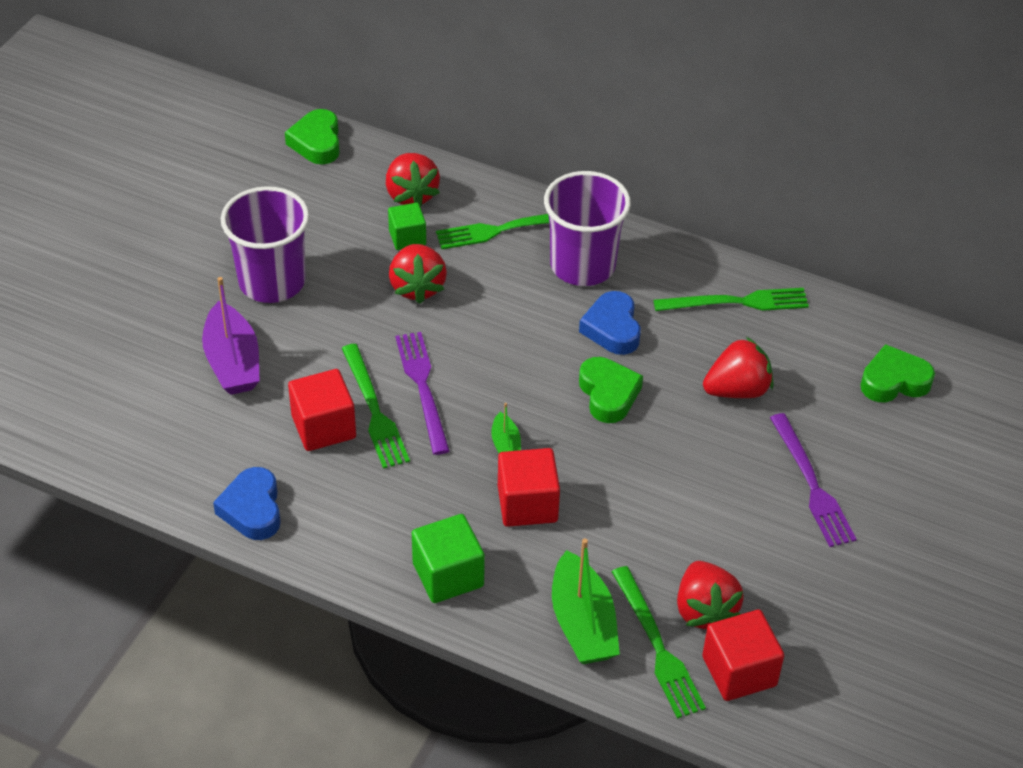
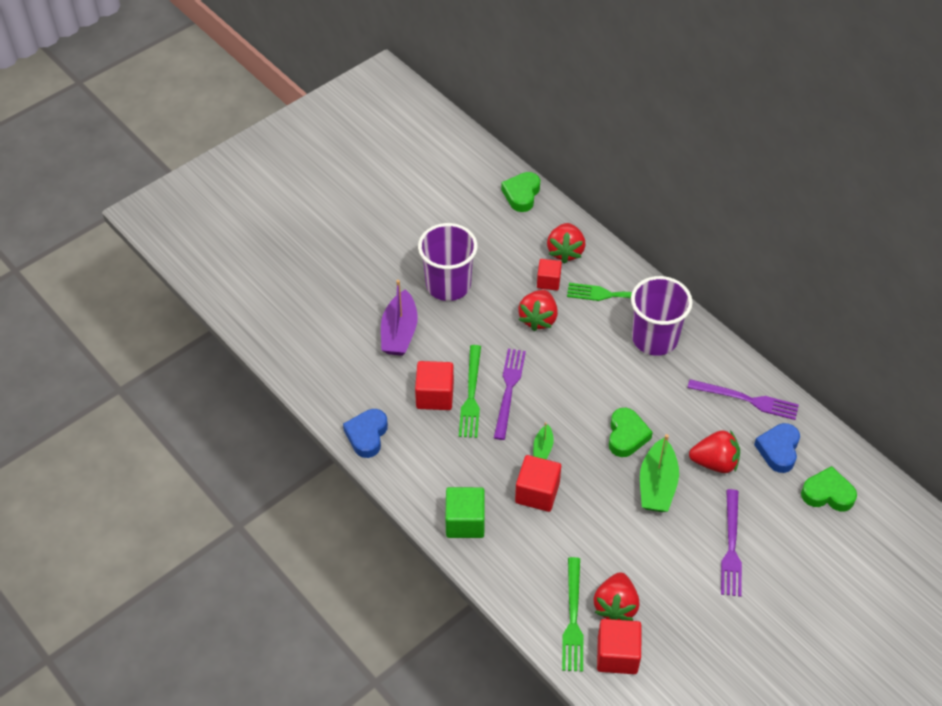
camera: 25 degrees right, 5 degrees up
green cube [388,203,426,250] -> red cube [537,259,562,290]
green boat [552,539,620,664] -> green boat moved to [640,434,679,512]
blue heart [579,291,641,355] -> blue heart moved to [754,423,800,473]
green fork [653,288,809,311] -> purple fork [687,379,799,420]

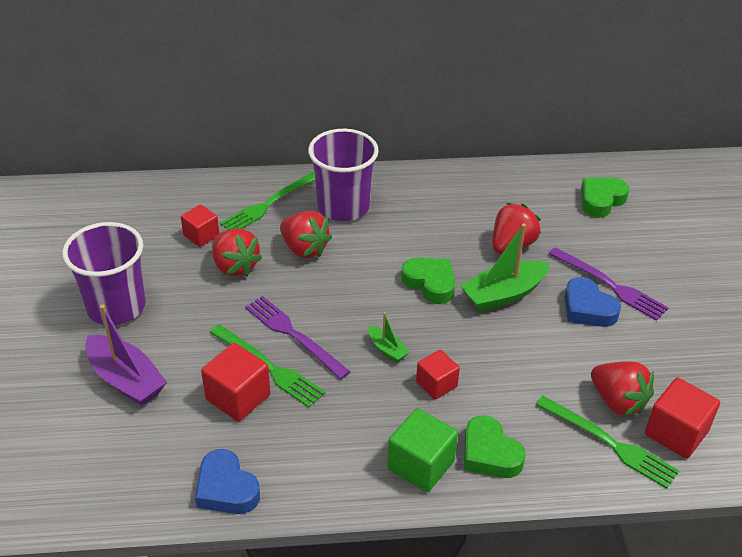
camera: 55 degrees left, 10 degrees down
green heart [501,172,540,212] -> green heart moved to [464,415,526,478]
red cube [515,455,561,512] -> red cube [416,350,460,400], size x0.66
red strawberry [547,223,585,264] -> red strawberry moved to [280,211,332,258]
green boat [640,434,679,512] -> green boat turned 105 degrees clockwise [460,223,550,312]
purple fork [687,379,799,420] -> none
blue heart [754,423,800,473] -> blue heart moved to [564,277,621,327]

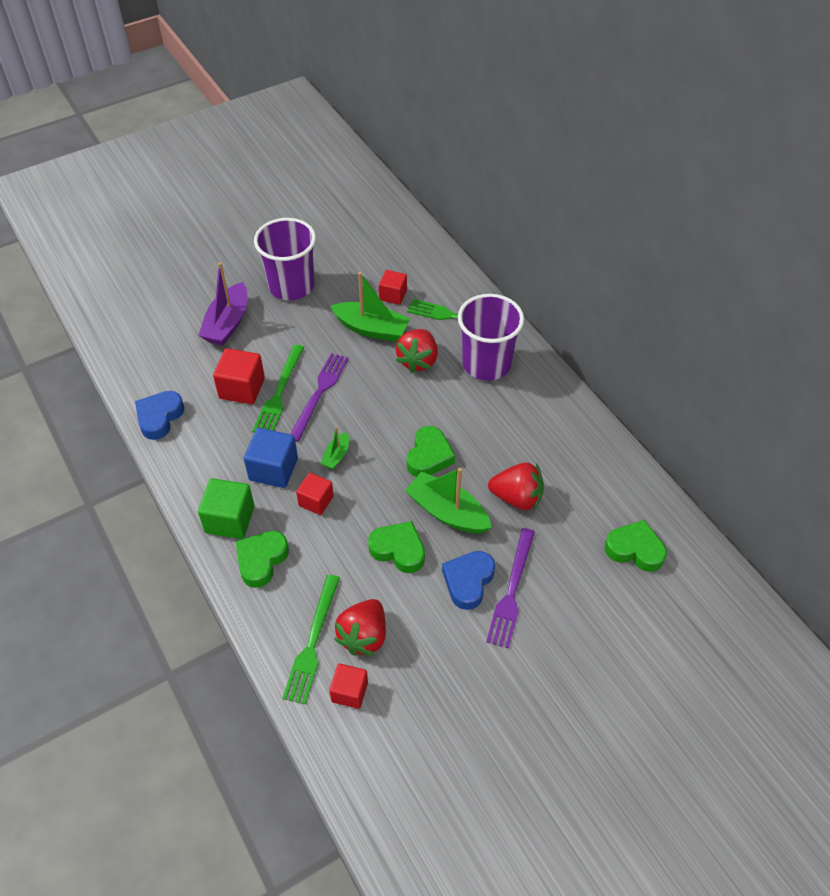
camera: 65 degrees right, 10 degrees up
red strawberry [212,229,262,276] -> green boat [330,272,410,342]
red cube [645,377,720,459] -> red cube [329,664,368,709], size x0.66
none -> blue cube [244,428,298,488]
none -> green heart [368,521,425,573]

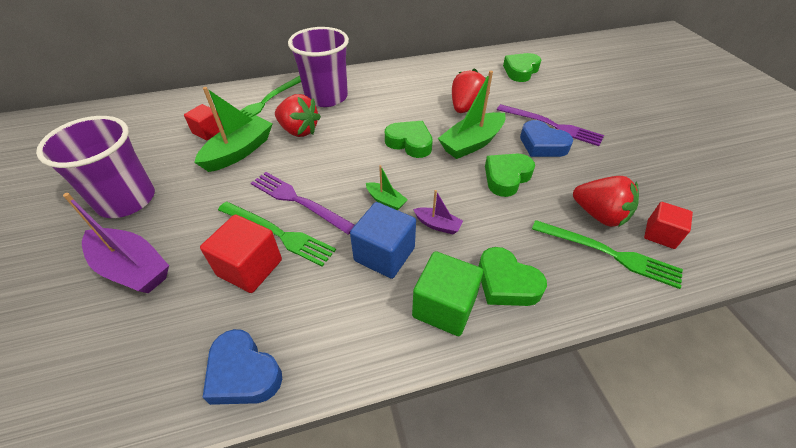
camera: 75 degrees left, 5 degrees down
red cube [296,473,334,515] -> purple boat [413,190,463,234]

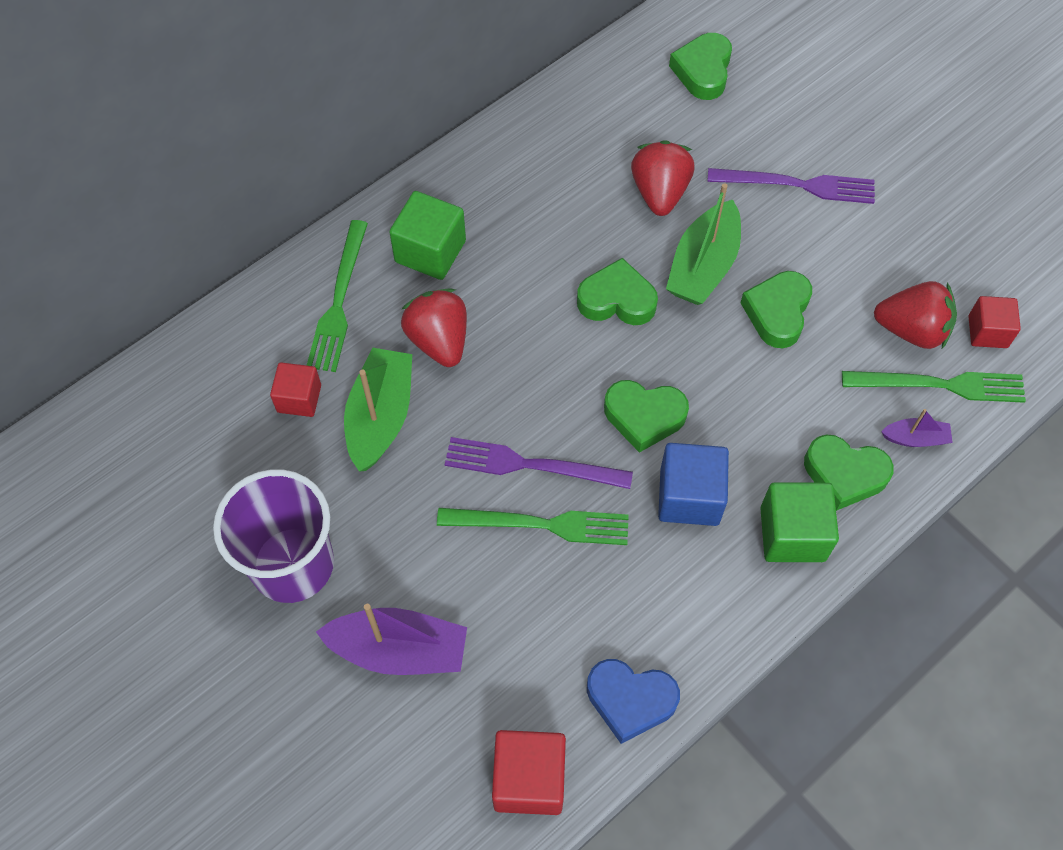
camera: 25 degrees left, 15 degrees up
red cube [200,214,282,293] -> red cube moved to [492,730,566,815]
red strawberry [275,94,321,137] -> red strawberry turned 120 degrees counterclockwise [401,289,467,367]
purple cup [288,27,349,107] -> green cube [389,191,466,280]
green boat [366,165,408,210] -> green heart [604,380,689,453]
purple boat [413,190,463,234] -> purple boat moved to [881,409,953,447]
blue heart [520,120,573,157] -> none

